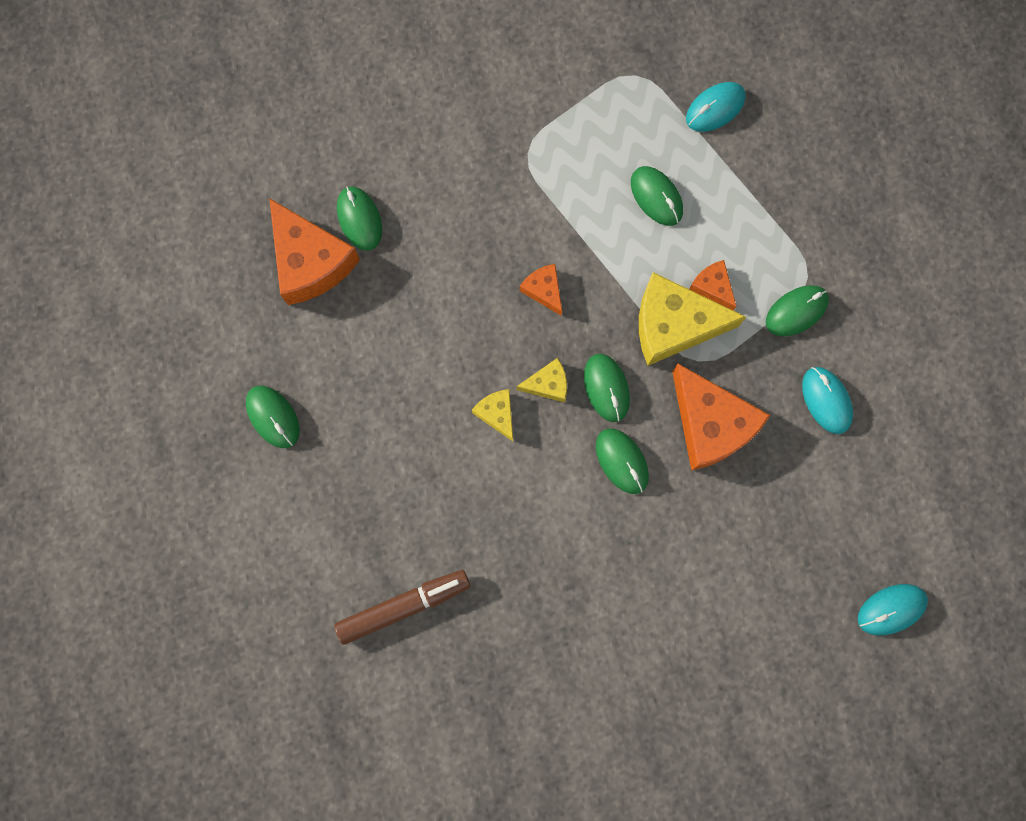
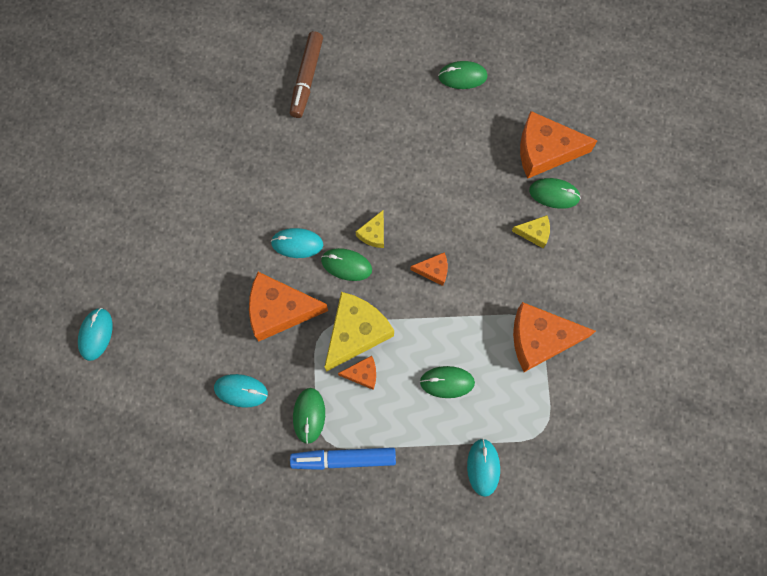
camera: 125 degrees right, 5 degrees down
yellow cheese [472,389,513,441] -> yellow cheese moved to [512,215,550,249]
green mouse [596,428,649,494] -> turquoise mouse [271,228,323,258]
none -> blue marker [290,447,396,470]
none -> orange cheese [513,302,596,372]

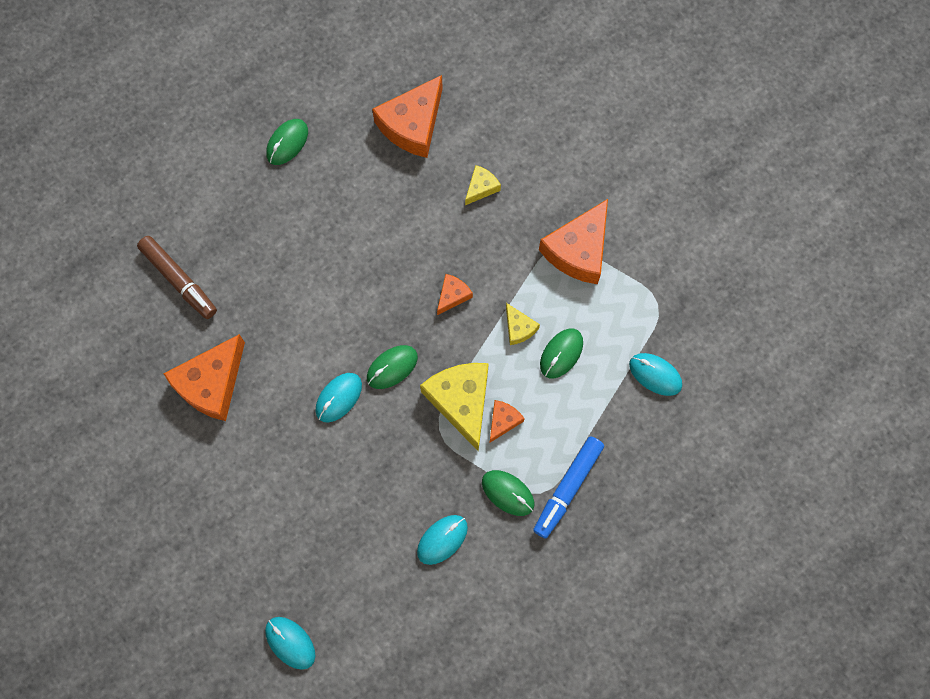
camera: 55 degrees left, 0 degrees up
orange cheese [249,272,328,341] -> orange cheese moved to [164,334,245,421]
yellow cheese [356,210,384,248] -> yellow cheese moved to [506,303,540,345]
green mouse [529,178,581,209] -> none

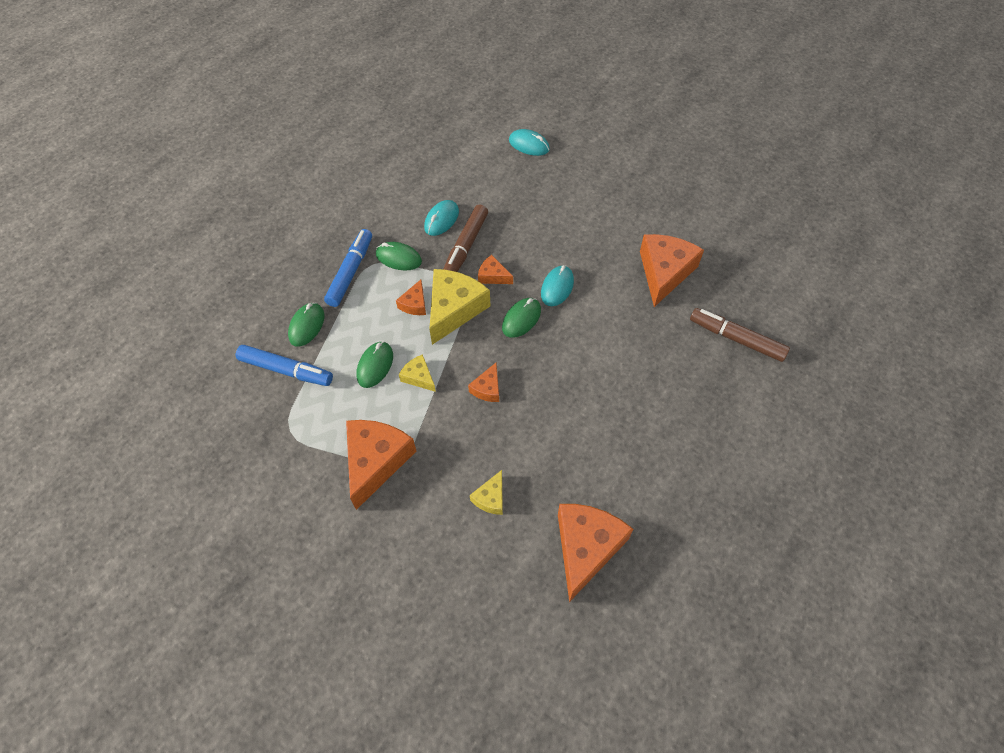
camera: 165 degrees right, 15 degrees down
green mouse [266,119,308,165] -> green mouse moved to [288,302,324,347]
yellow cheese [420,363,489,451] -> yellow cheese turned 120 degrees counterclockwise [429,269,490,345]
turquoise mouse [629,353,682,396] -> blue marker [236,345,333,386]
none -> brown marker [443,204,488,272]
none -> orange cheese [478,255,513,284]

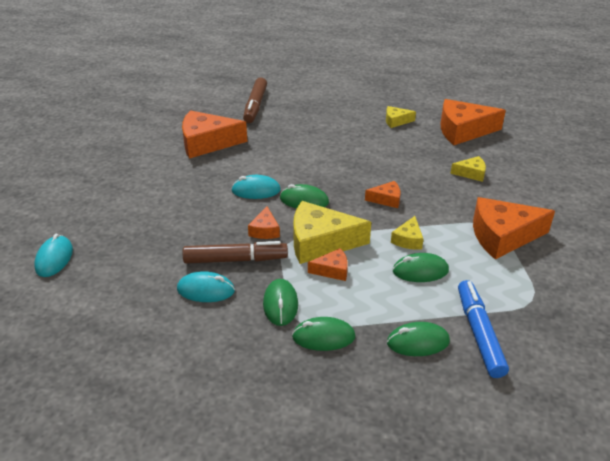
camera: 115 degrees left, 20 degrees down
blue marker [324,229,372,307] -> green mouse [292,317,356,351]
none -> yellow cheese [386,106,416,128]

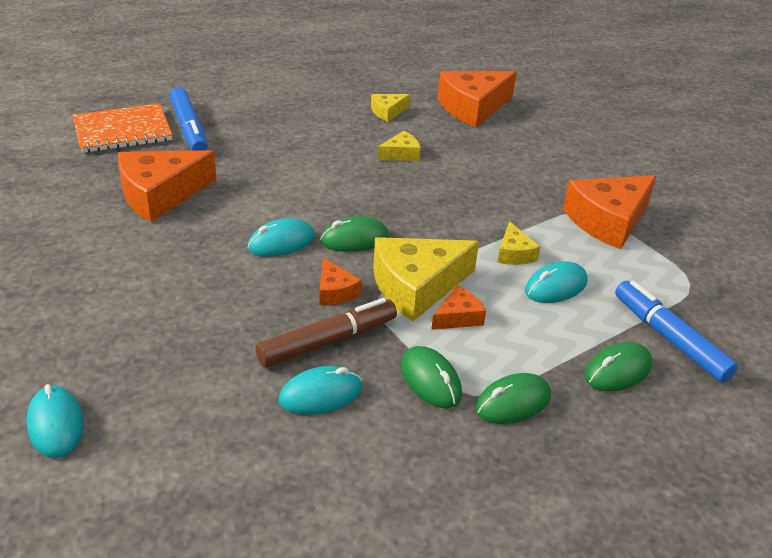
camera: 30 degrees left, 0 degrees up
brown marker [243,78,267,123] -> blue marker [169,87,208,151]
orange cheese [365,181,400,208] -> none
green mouse [393,253,449,282] -> turquoise mouse [525,261,587,303]
yellow cheese [450,156,486,182] -> yellow cheese moved to [377,131,421,161]
none -> orange notebook [72,103,172,153]

